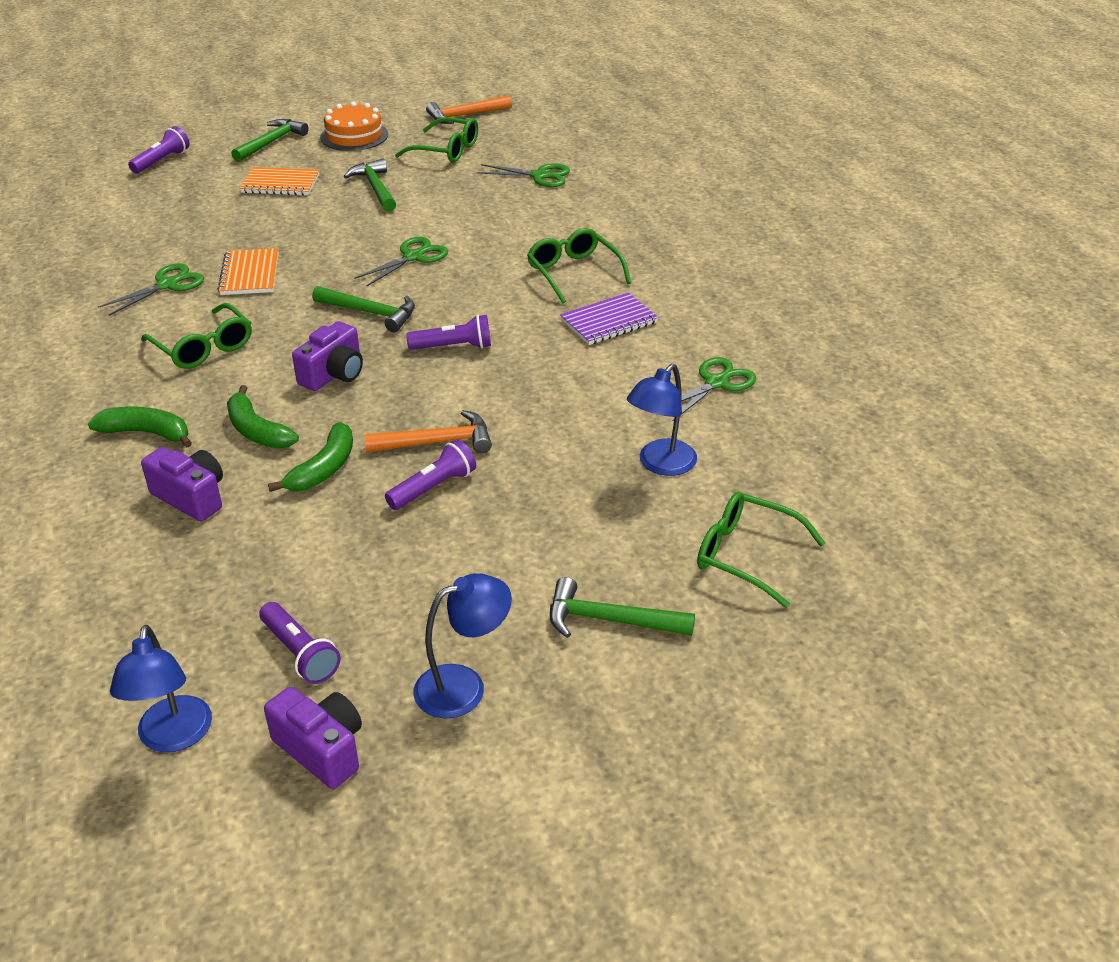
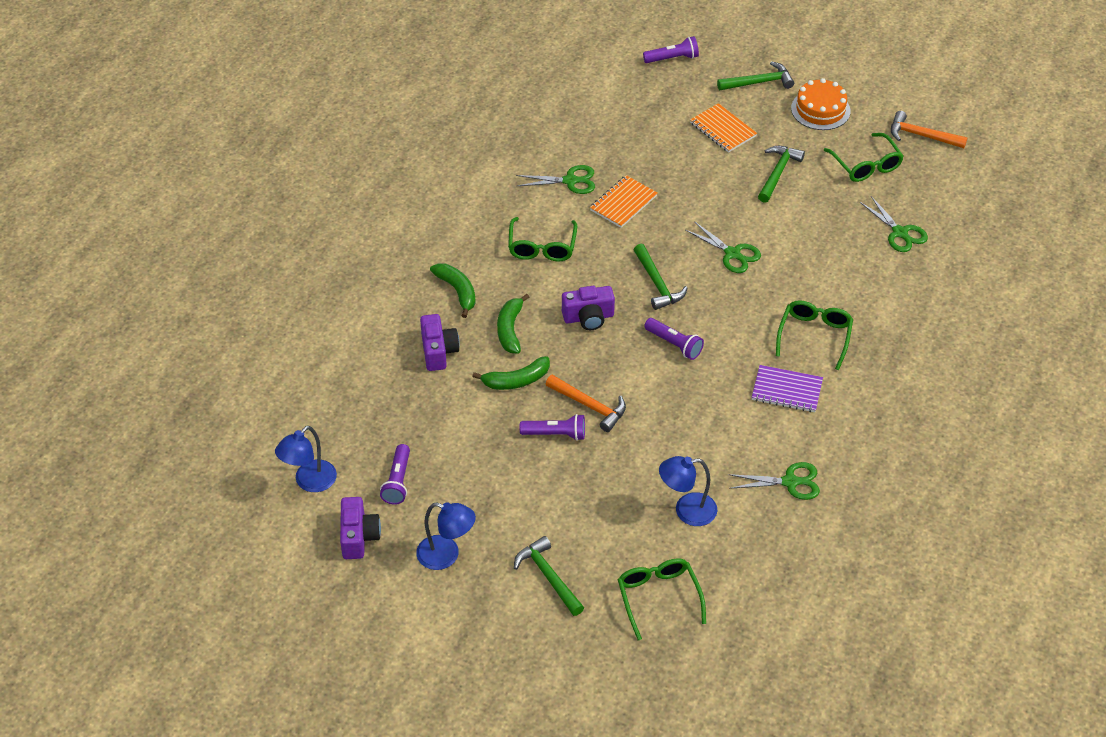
camera: 45 degrees right, 10 degrees up
green scissors [354,237,448,286] -> green scissors turned 45 degrees clockwise [686,221,761,273]

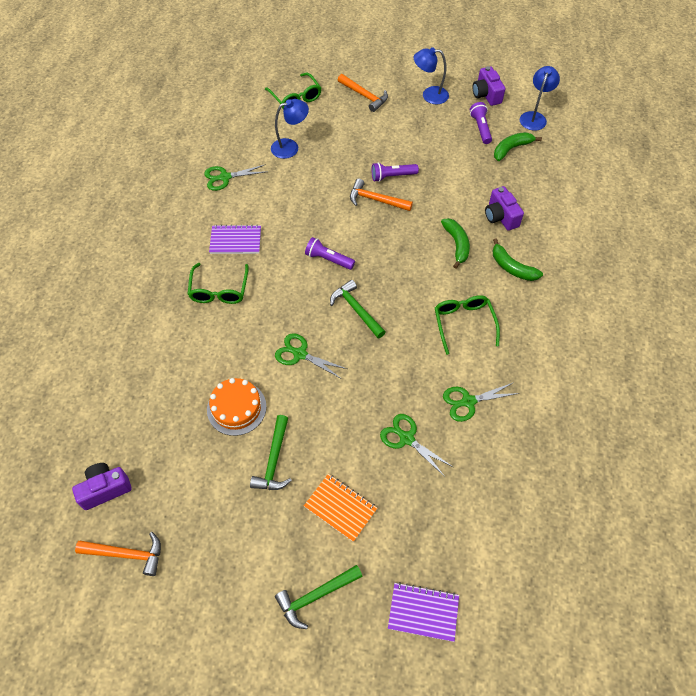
camera: 165 degrees right, 10 degrees up
green banana [472,356,550,390] -> green banana moved to [494,132,542,161]
green hammer [514,536,584,616] -> orange hammer [338,74,388,112]
purple camera [562,286,615,330] -> purple camera moved to [72,463,132,510]
orange notebook [590,175,657,228] -> none
purple flashlight [643,36,699,63] -> purple notebook [388,582,459,642]
orange cake [791,78,850,130] -> orange cake moved to [207,378,266,436]
green glasses [824,133,904,182] -> none
green scissors [860,196,928,252] -> green scissors moved to [380,414,453,477]

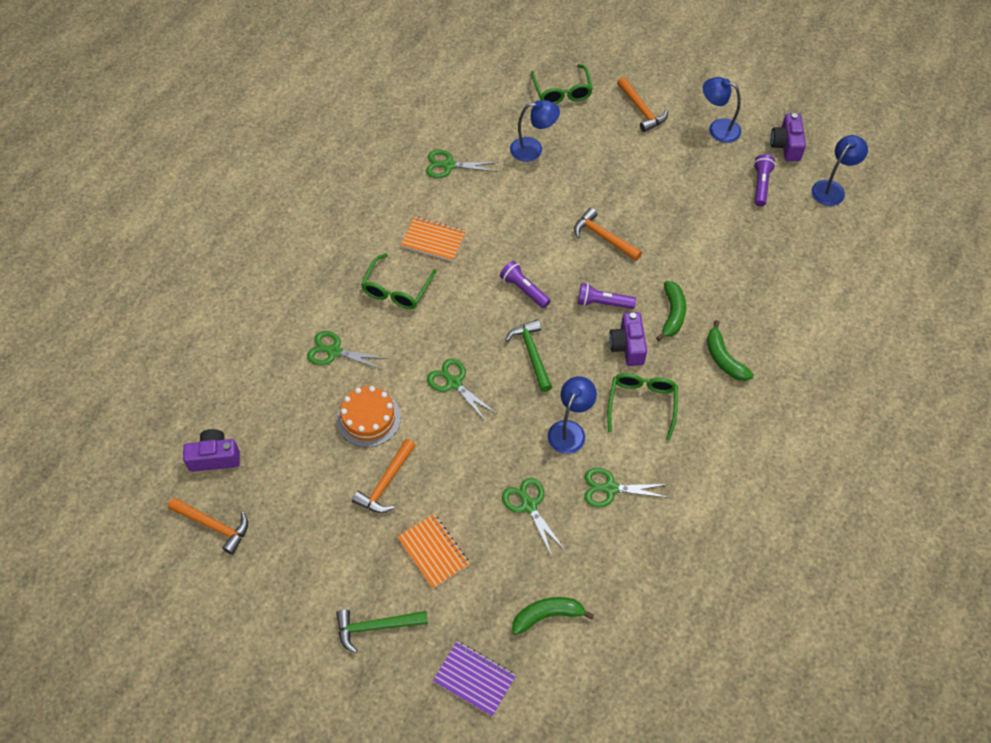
camera: 20 degrees right, 0 degrees up
purple notebook [209,225,261,254] -> orange notebook [401,217,466,262]
green hammer [250,415,292,490] -> orange hammer [352,439,416,513]
purple flashlight [372,162,419,182] -> purple flashlight moved to [578,283,636,309]
purple camera [485,186,524,231] -> purple camera moved to [609,312,647,366]
green banana [494,132,542,161] -> green banana moved to [512,597,594,635]
none -> green scissors [307,331,388,370]
none -> blue lamp [548,376,597,454]

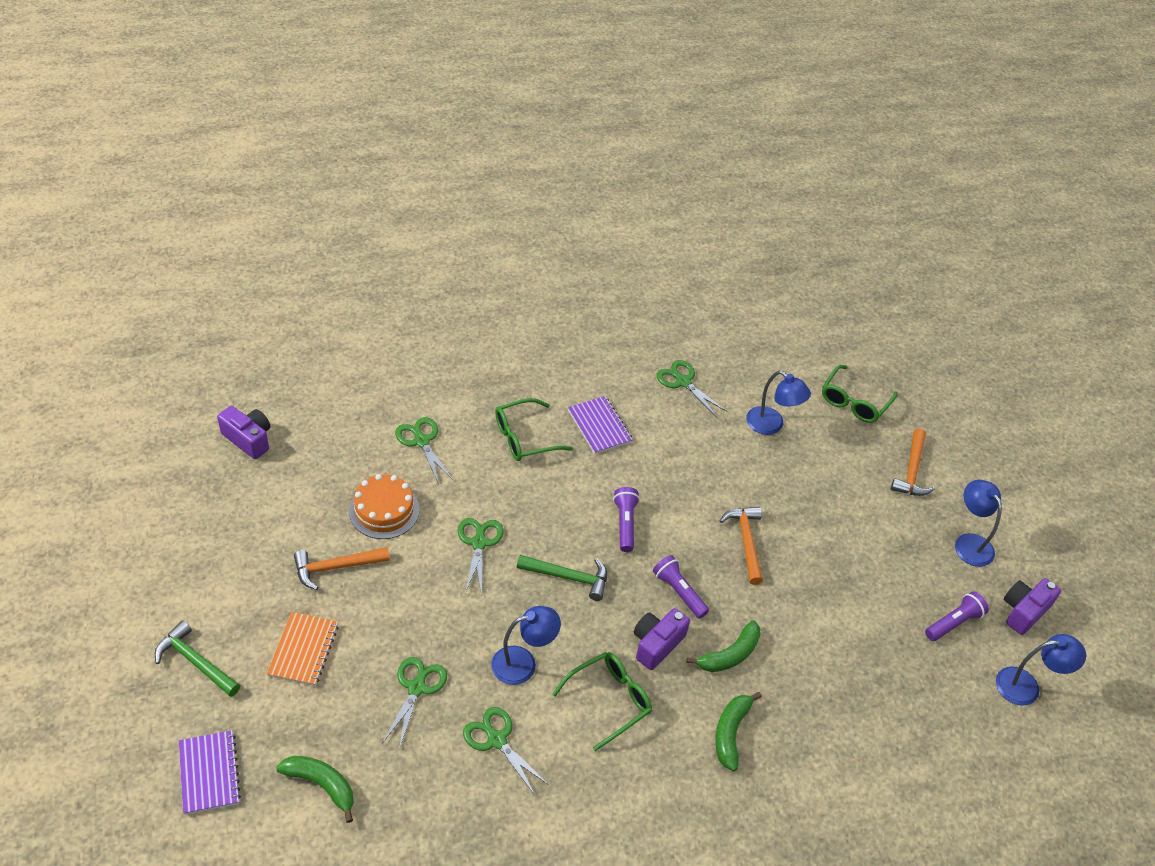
camera: 40 degrees right, 10 degrees down
orange hammer [168,498,248,555] -> none
orange notebook [401,217,466,262] -> purple notebook [568,396,633,454]
green hammer [505,319,552,392] -> green hammer turned 75 degrees clockwise [517,555,607,601]

